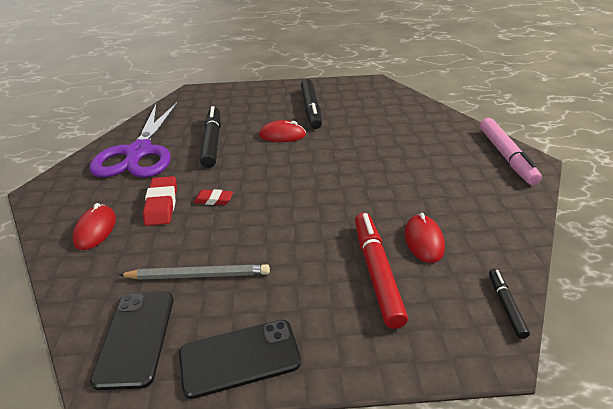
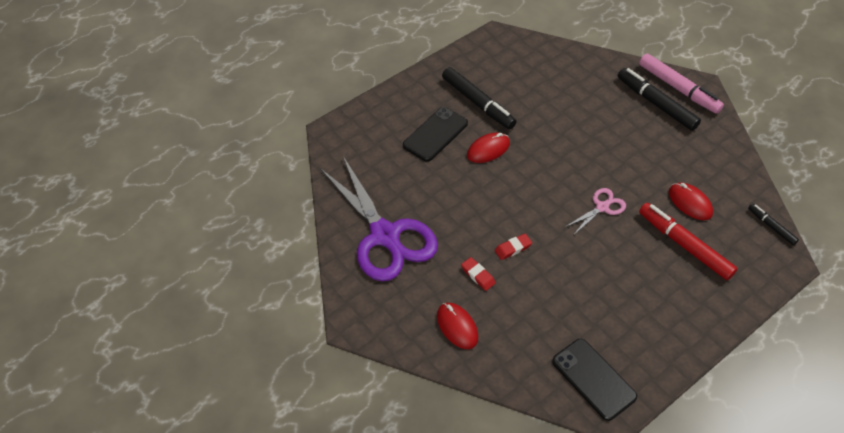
camera: 35 degrees left, 15 degrees up
grey pencil [119,264,270,280] -> none
red eraser [143,176,177,226] -> red eraser [461,257,495,291], size x0.61
black phone [179,320,301,399] -> black phone moved to [403,107,468,162]
black marker [200,106,221,168] -> black marker moved to [618,68,701,131]
none -> pink scissors [565,188,626,235]

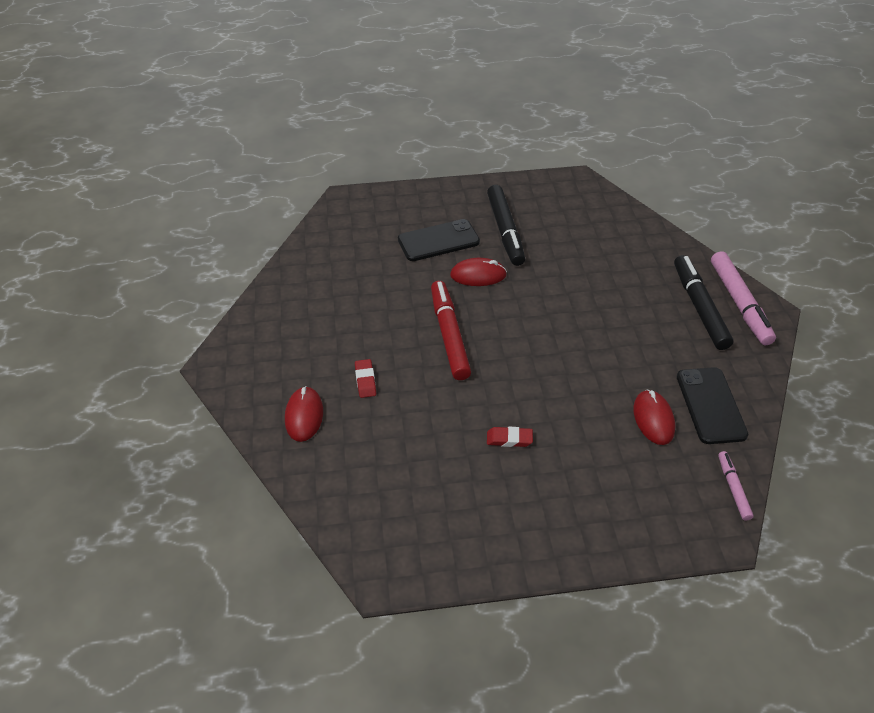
camera: 30 degrees right, 5 degrees down
purple scissors [320,156,438,281] -> none
red eraser [495,234,532,260] -> red eraser moved to [487,427,533,447]
black phone [552,339,637,421] -> black phone moved to [677,367,749,444]
pink scissors [565,188,626,235] -> none
red marker [639,203,737,280] -> red marker moved to [431,281,471,380]
black marker [748,204,799,245] -> pink marker [718,451,754,521]

